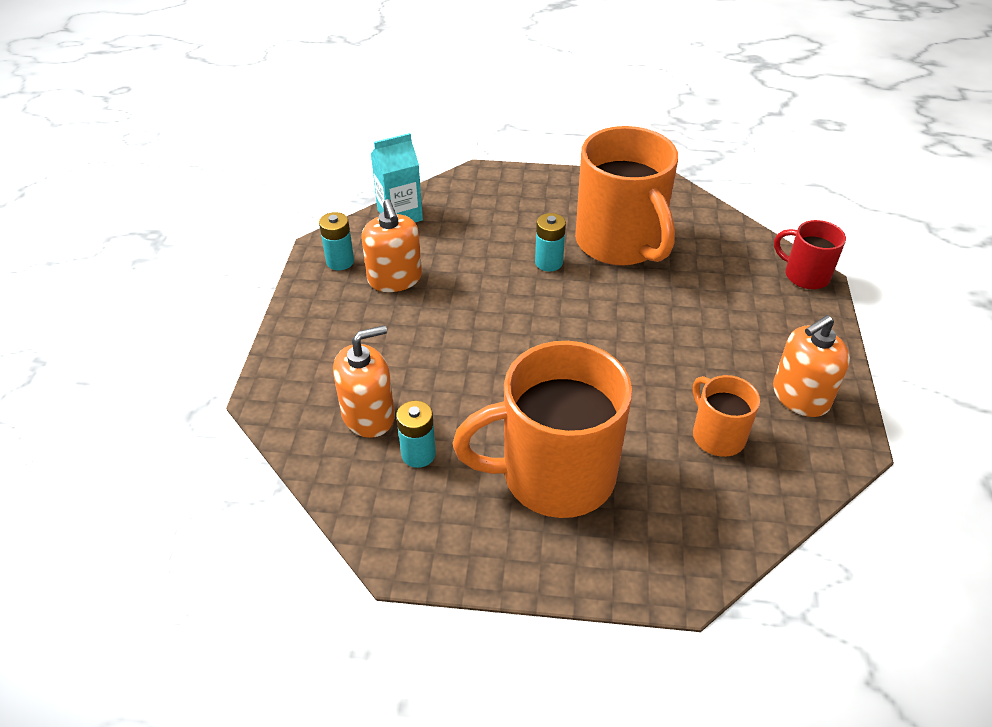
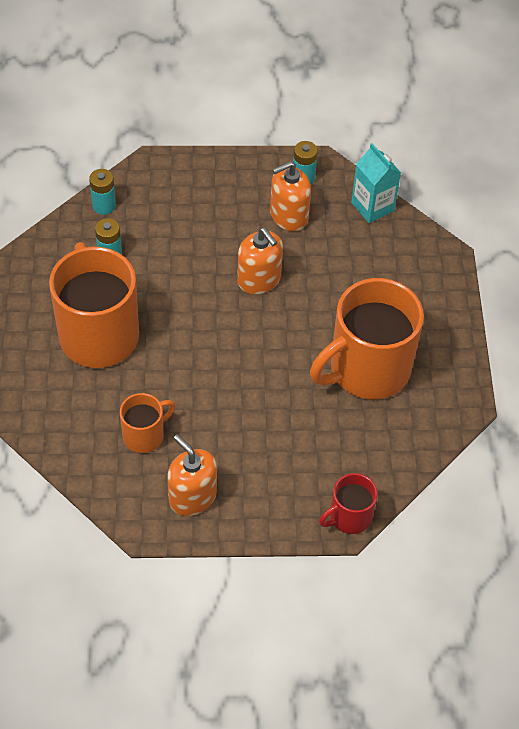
camera: 80 degrees right, 10 degrees up
orange soap dispenser [333,325,395,438] -> orange soap dispenser moved to [237,228,283,294]
turquoise battery [535,213,566,271] -> turquoise battery moved to [89,169,116,215]
red mug [774,220,846,289] -> red mug turned 150 degrees counterclockwise [319,473,378,534]

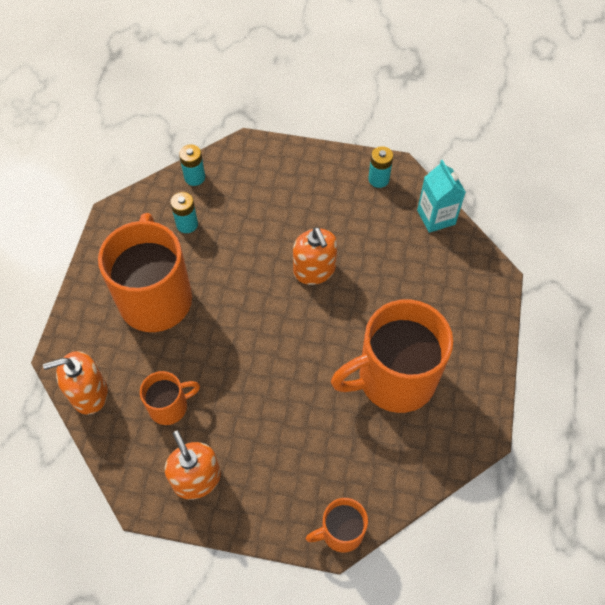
camera: 15 degrees right, 5 degrees up
orange soap dispenser [270,161,311,231] -> orange soap dispenser moved to [43,351,108,415]
red mug [319,473,378,534] -> orange mug [306,498,368,552]

